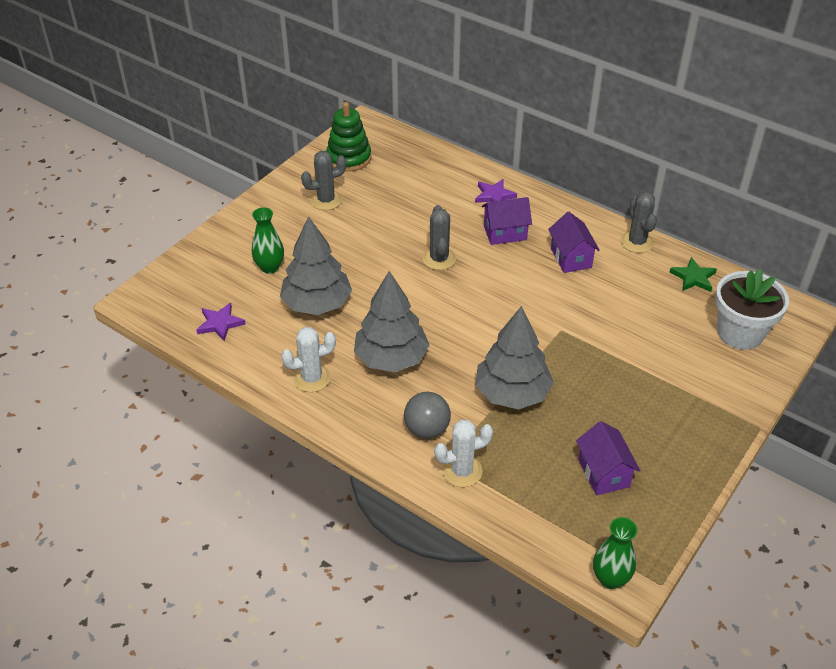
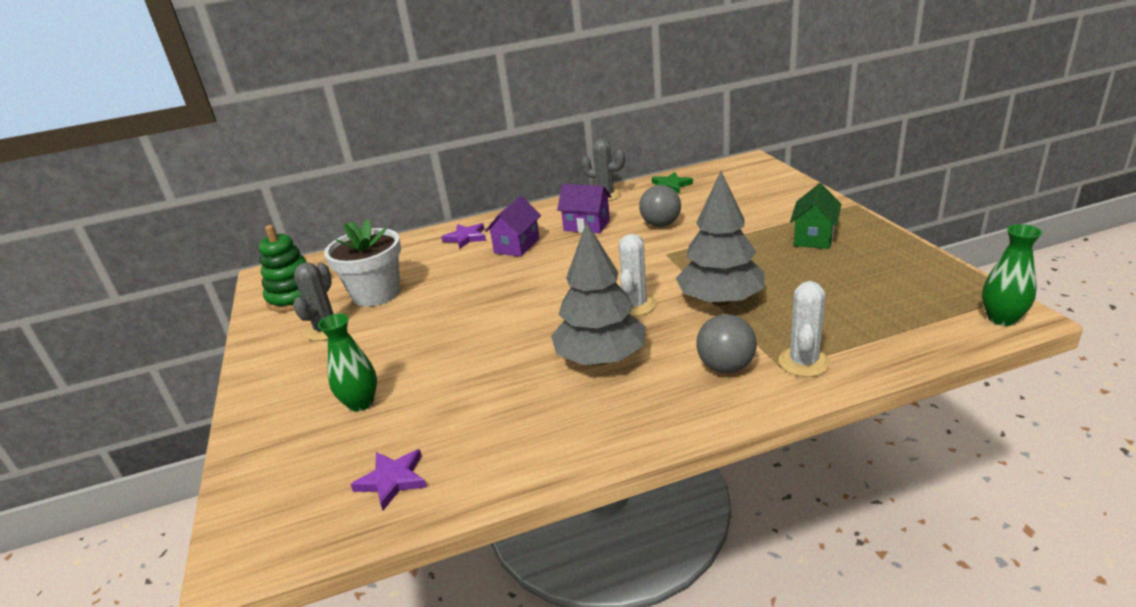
camera: 50 degrees left, 15 degrees down
grey tree [280,216,352,315] -> none
white cactus [281,327,336,392] -> white cactus moved to [619,234,656,316]
grey cactus [423,205,456,270] -> none
purple house [576,421,640,495] -> none
white flower pot [715,269,789,350] -> white flower pot moved to [324,219,401,307]
none -> grey ball [639,185,681,227]
none -> green house [790,183,841,249]

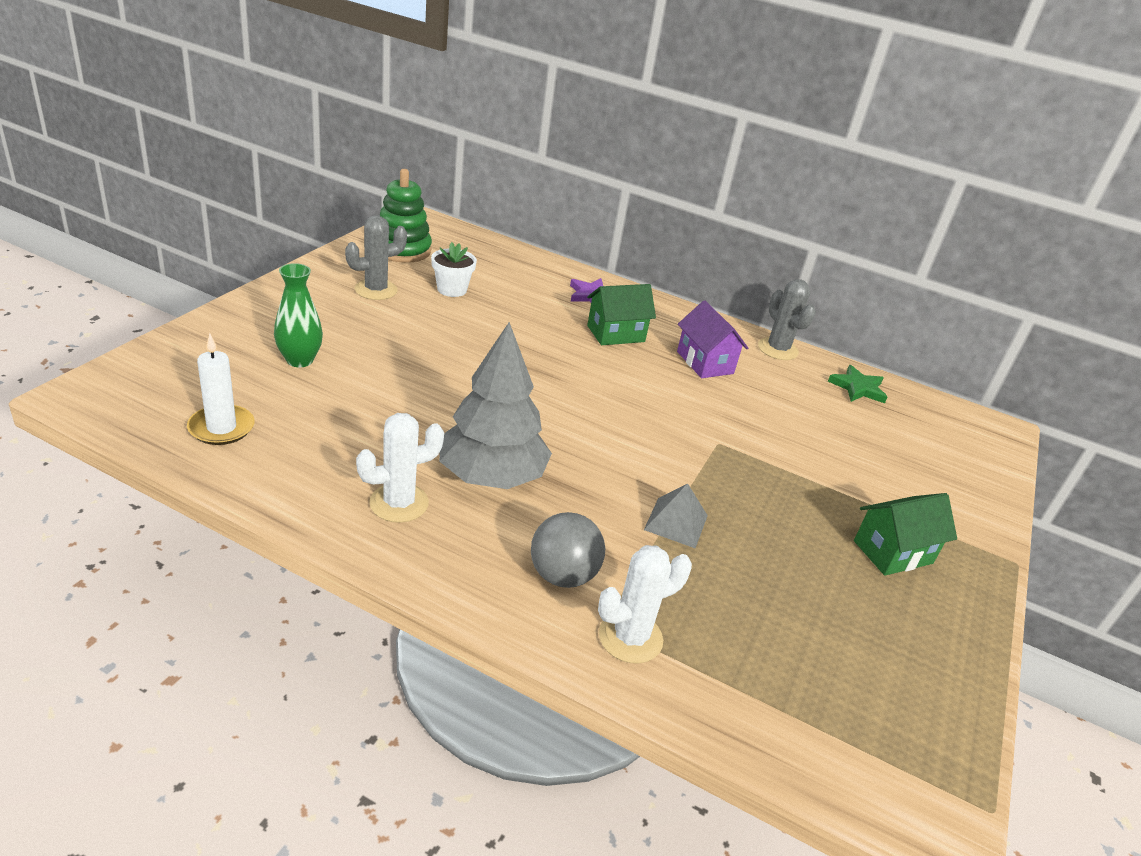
camera: 35 degrees right, 5 degrees up
white flower pot [324,219,401,307] -> white flower pot [431,242,477,297], size x0.57
purple star [350,449,427,510] -> white candle [187,333,255,445]
purple house [485,196,541,257] -> green house [587,284,656,345]
white cactus [619,234,656,316] -> white cactus moved to [356,413,444,523]
grey ball [639,185,681,227] -> none
grey tree [676,171,764,306] -> grey pyramid [644,483,708,548]
green vase [982,224,1042,326] -> none

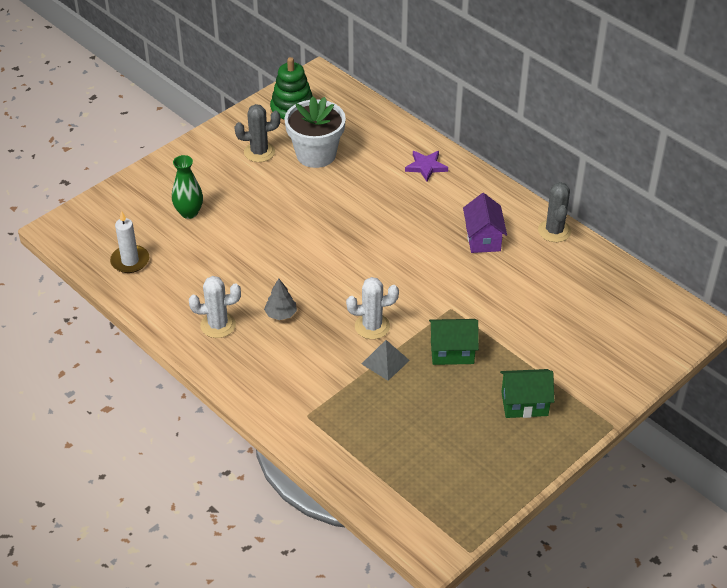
camera: 25 degrees right, 10 degrees up
white flower pot [431,242,477,297] -> white flower pot [284,97,346,168], size x1.77
grey tree [439,322,552,489] -> grey tree [264,278,297,320], size x0.46
grey ball [531,512,605,588] -> none
green house [587,284,656,345] -> green house moved to [429,319,479,365]
white cactus [598,545,692,663] -> white cactus moved to [346,277,399,339]
green star [828,365,887,403] -> none

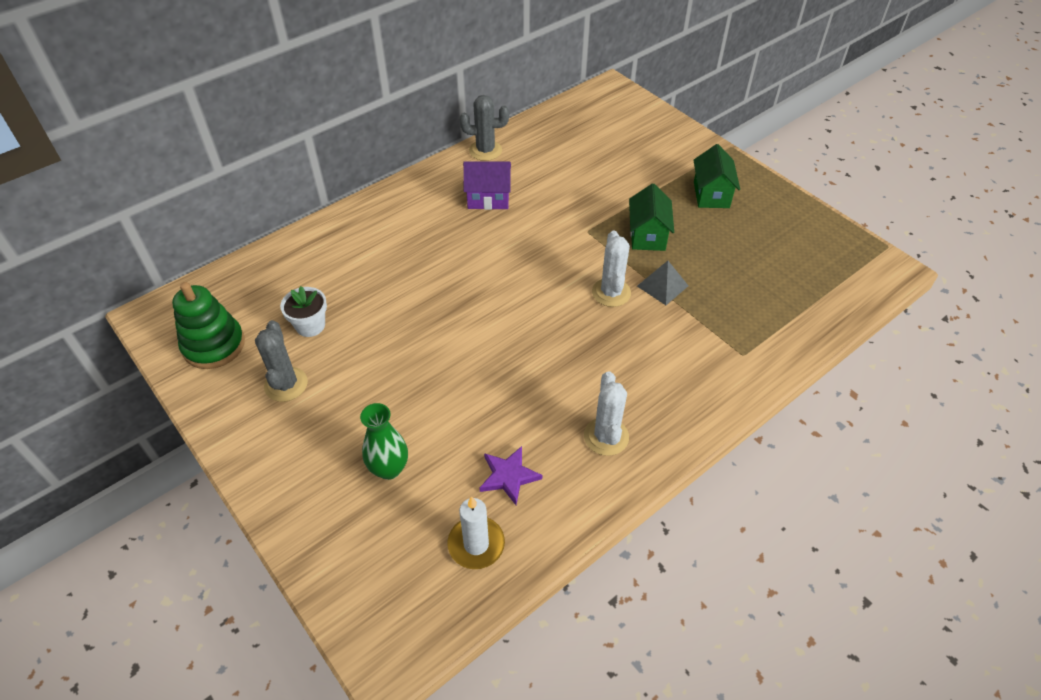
camera: 85 degrees left, 5 degrees up
grey tree [264,278,297,320] -> none
white flower pot [284,97,346,168] -> white flower pot [280,286,327,337], size x0.57
purple star [405,151,448,181] -> purple star moved to [479,446,542,505]

